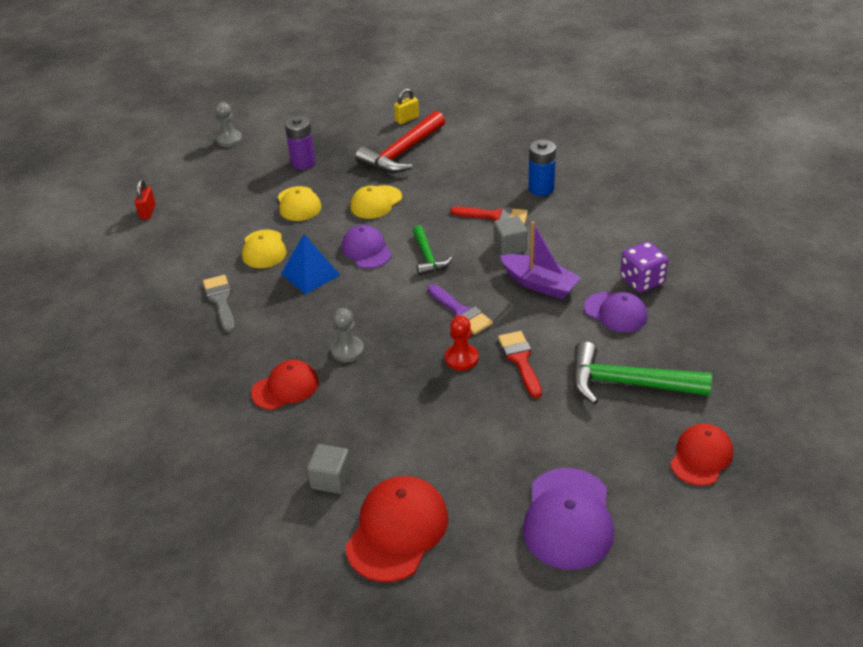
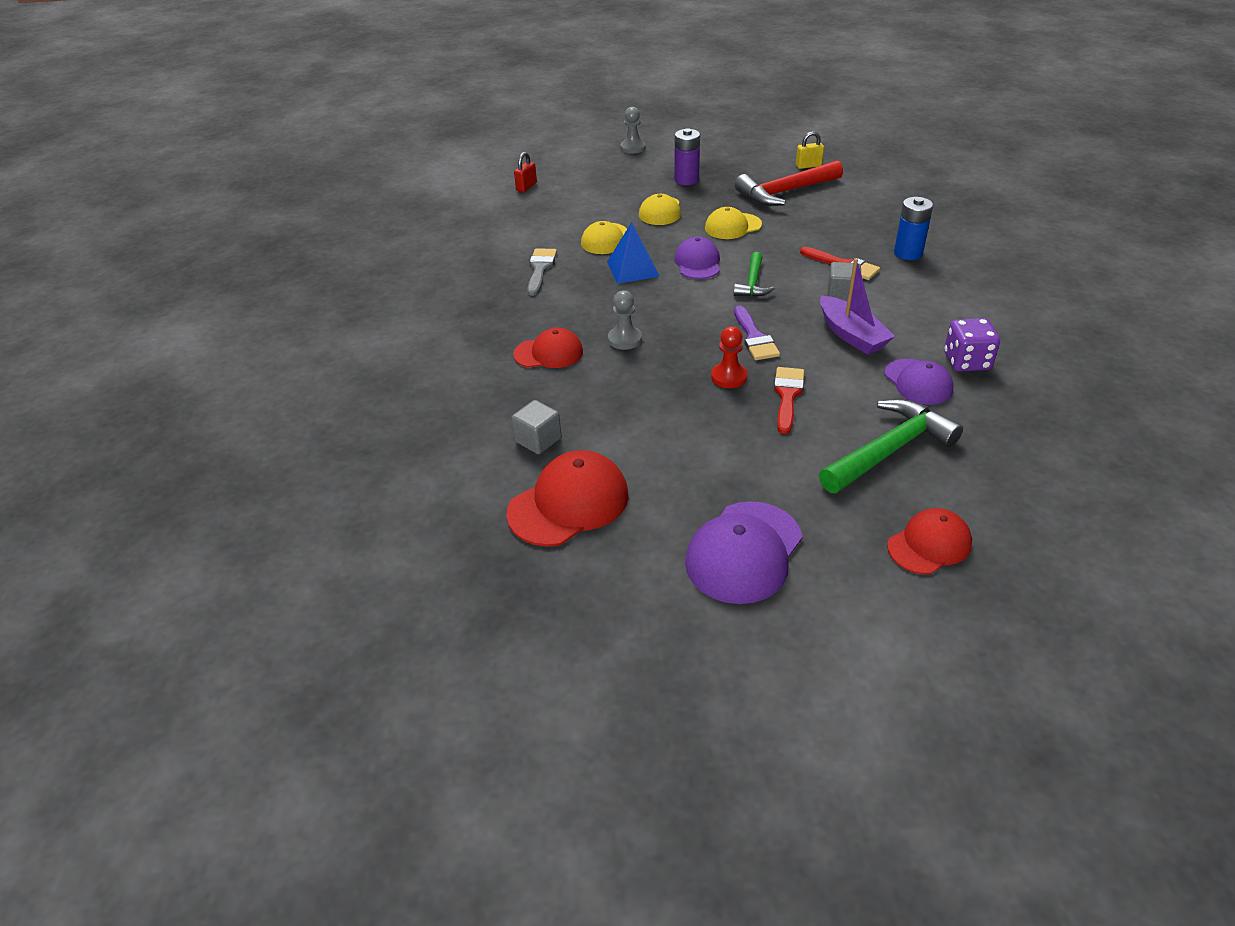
camera: 25 degrees right, 0 degrees up
green hammer [572,341,712,405] -> green hammer turned 105 degrees clockwise [819,399,963,493]

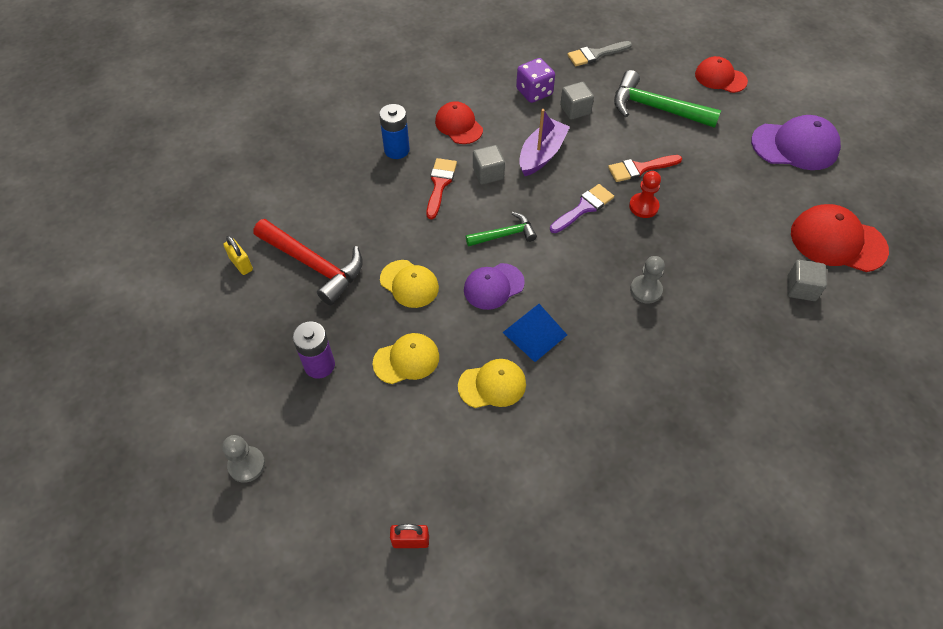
camera: 120 degrees left, 15 degrees up
red cap [513,328,583,368] -> red cap moved to [435,101,483,144]
grey brush [527,248,557,296] -> grey brush moved to [567,41,632,66]
purple cap [884,359,953,405] -> grey cube [560,82,594,120]

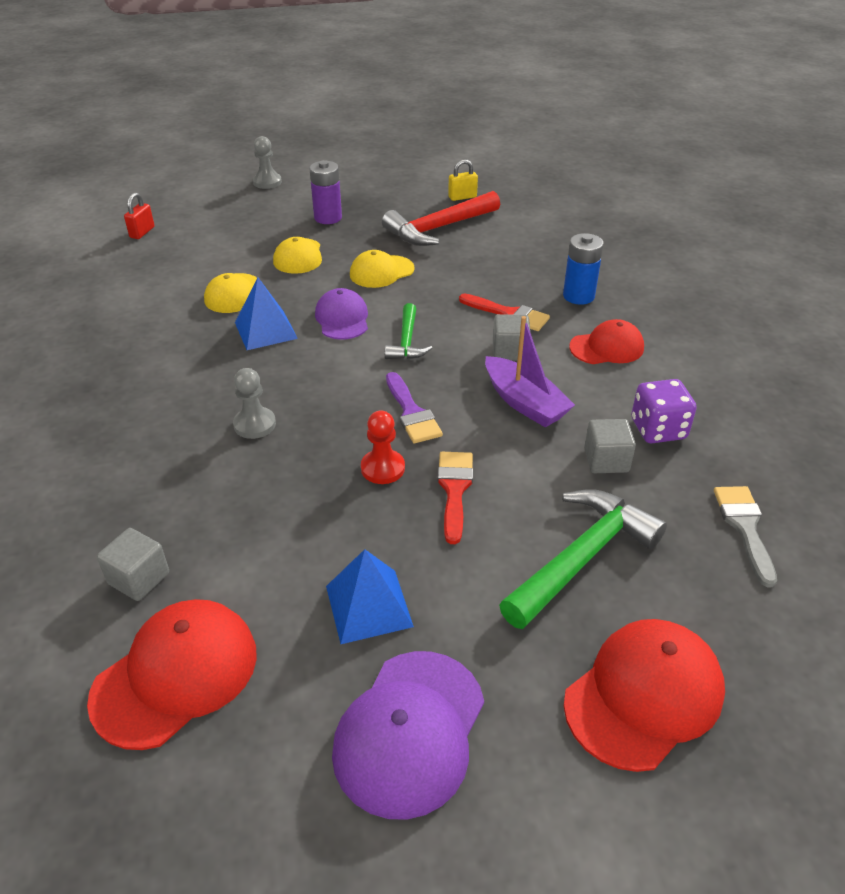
camera: 110 degrees right, 15 degrees down
red cap [695,56,748,93] -> red cap [564,619,725,772], size x1.54
none -> blue pyramid [326,549,414,644]

